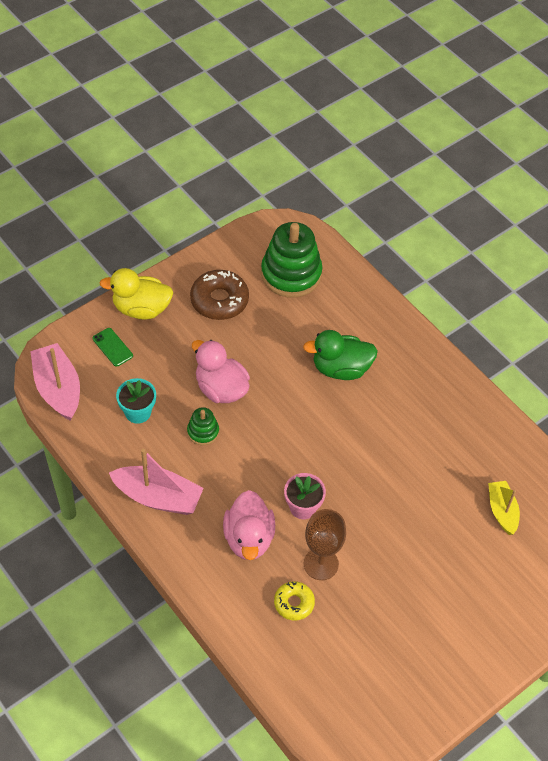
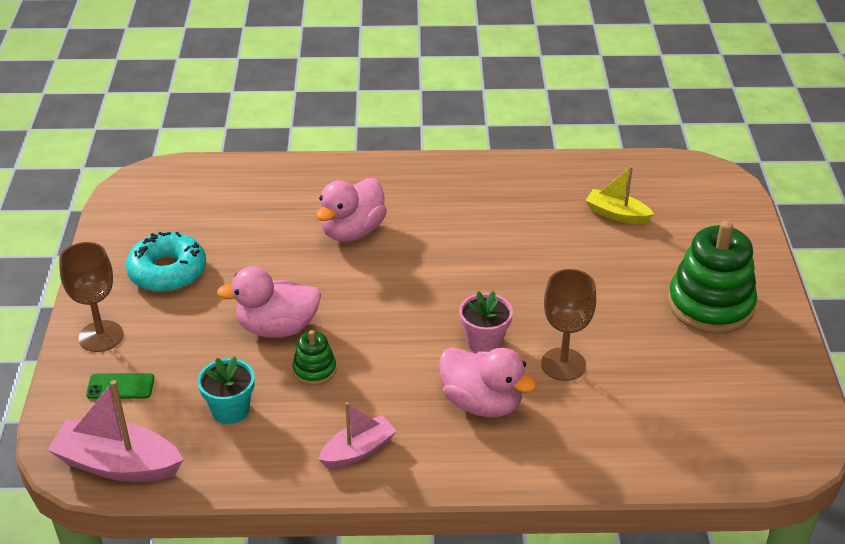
camera: 50 degrees left, 15 degrees down
yellow duck [99,268,173,320] -> brown goblet [59,242,123,352]
pink boat [109,449,203,515] -> pink boat [318,402,397,468], size x0.63
brown donut [190,270,249,320] -> turquoise donut [126,232,206,292]
green stacking toy [261,222,323,298] -> green stacking toy moved to [668,221,757,334]
yellow donut [274,581,315,621] -> none
green duck [303,330,378,380] -> pink duck [316,178,387,242]

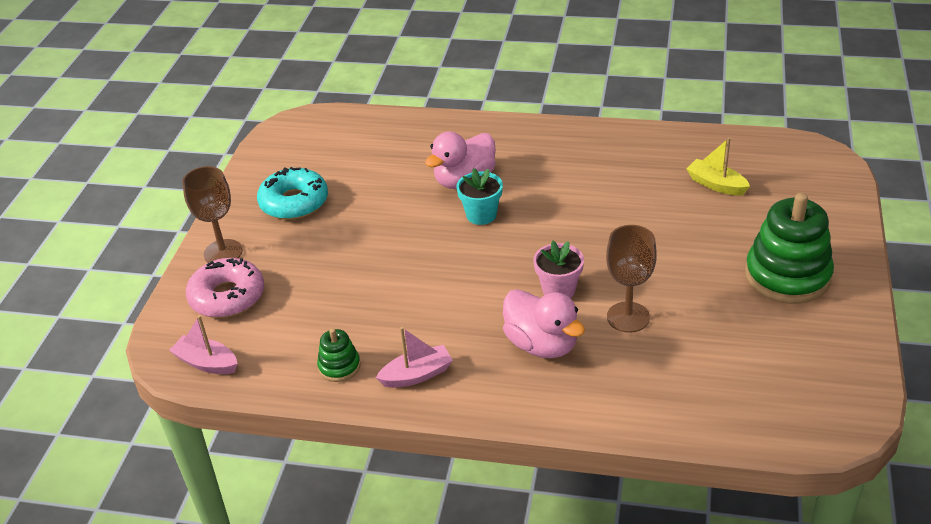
camera: 15 degrees right, 0 degrees up
pink boat [48,380,183,482] -> pink boat [169,315,238,374], size x0.63
green phone [86,373,154,399] -> pink donut [186,258,264,318]
turquoise flower pot [197,356,255,424] -> turquoise flower pot moved to [456,168,503,225]
pink duck [217,266,321,338] -> none
green stacking toy [292,330,337,385] -> green stacking toy moved to [317,328,361,382]

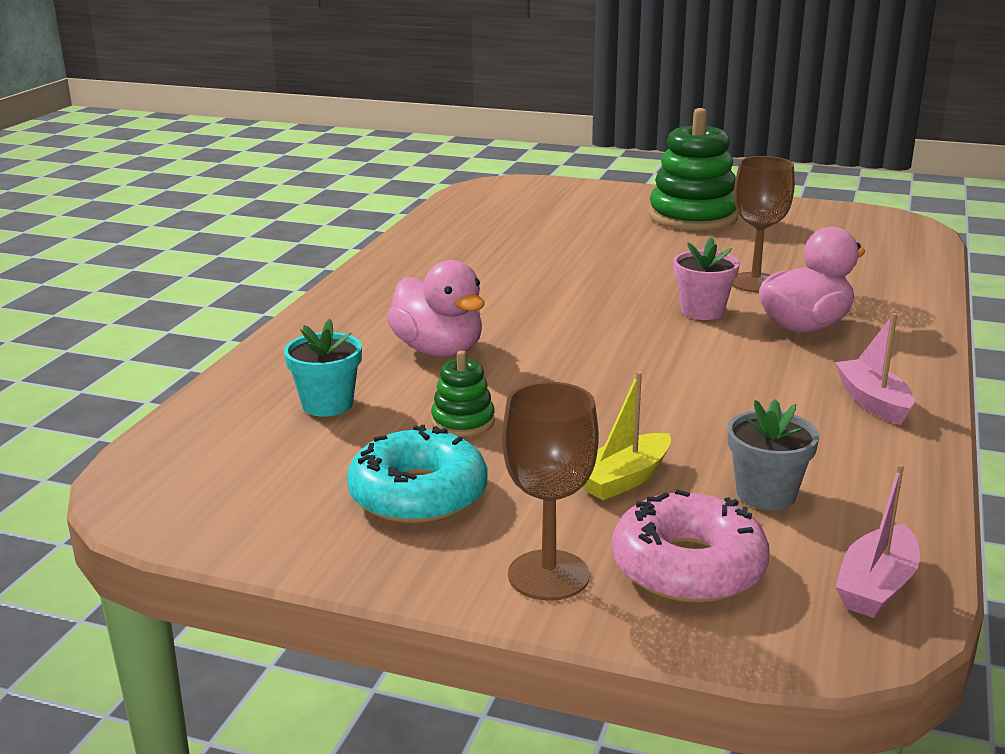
camera: 85 degrees left, 15 degrees down
green stacking toy [317,328,361,382] -> green stacking toy moved to [431,351,495,437]
turquoise flower pot [456,168,503,225] -> turquoise flower pot moved to [284,319,362,417]
yellow boat [686,137,750,195] -> yellow boat moved to [583,371,671,500]
none -> grey flower pot [728,399,820,510]

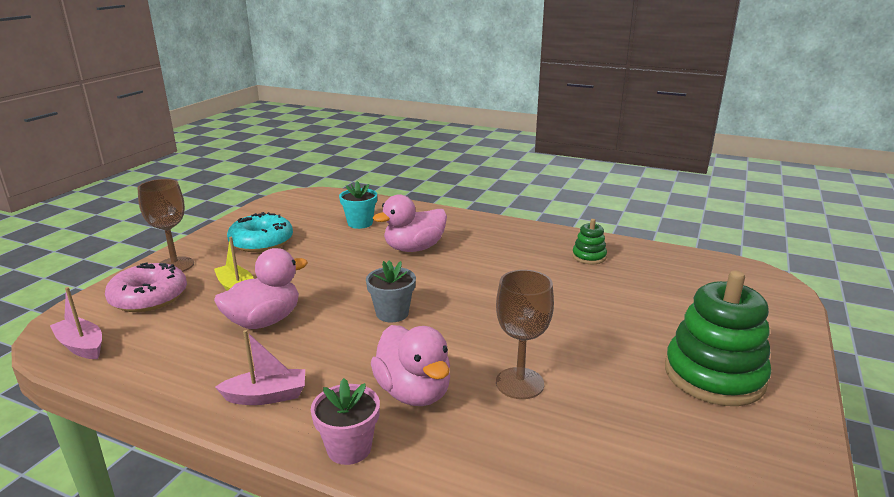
camera: 95 degrees right, 0 degrees up
green stacking toy [431,351,495,437] -> green stacking toy moved to [572,219,607,264]
pink flower pot [673,237,740,320] -> pink flower pot moved to [311,378,380,465]
grey flower pot [728,399,820,510] -> grey flower pot moved to [366,261,416,323]
none -> pink duck [214,248,308,329]

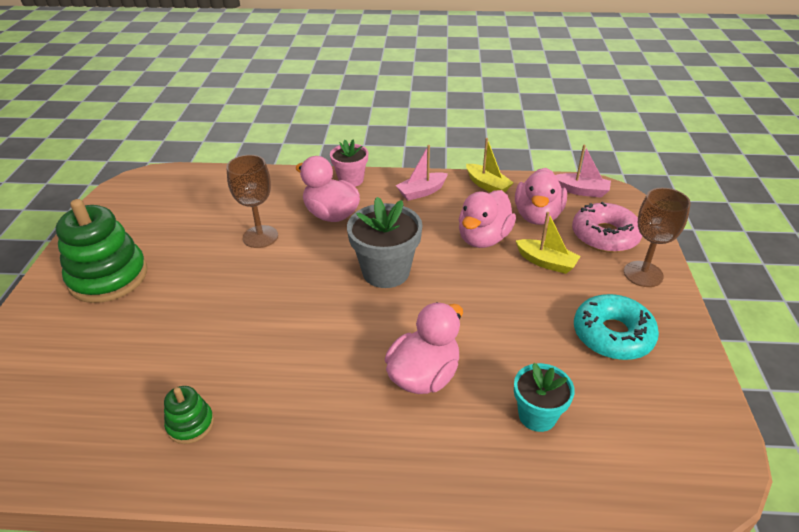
camera: 160 degrees right, 15 degrees up
grey flower pot [366,261,416,323] -> grey flower pot [347,197,423,288], size x1.58
none -> yellow boat [466,138,514,192]
none -> pink duck [515,168,567,225]

